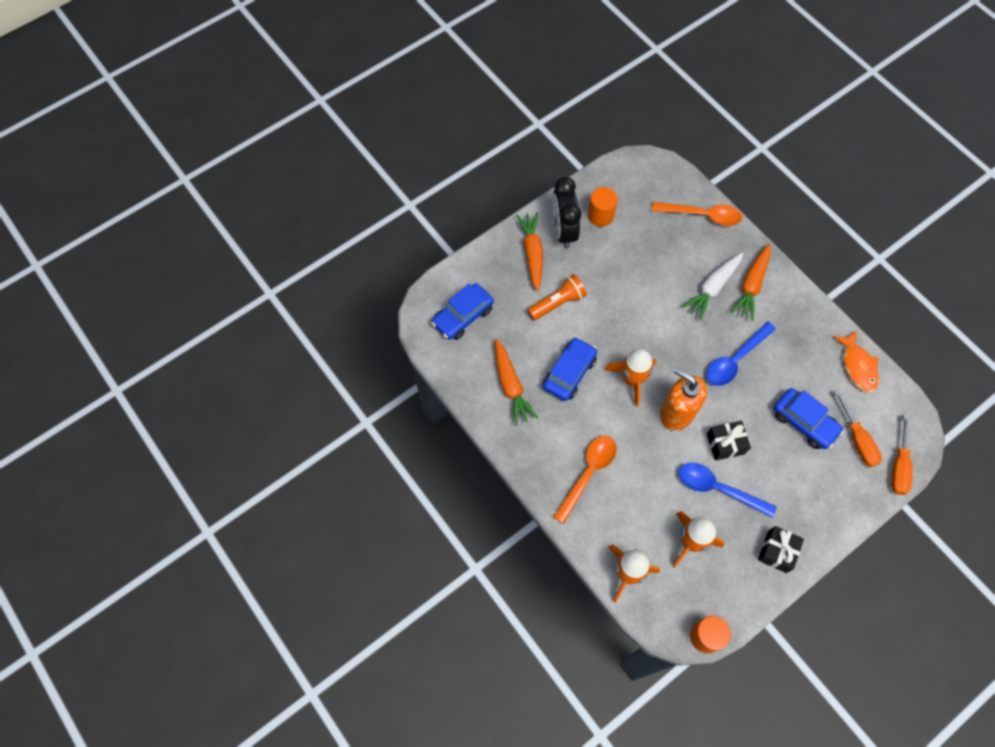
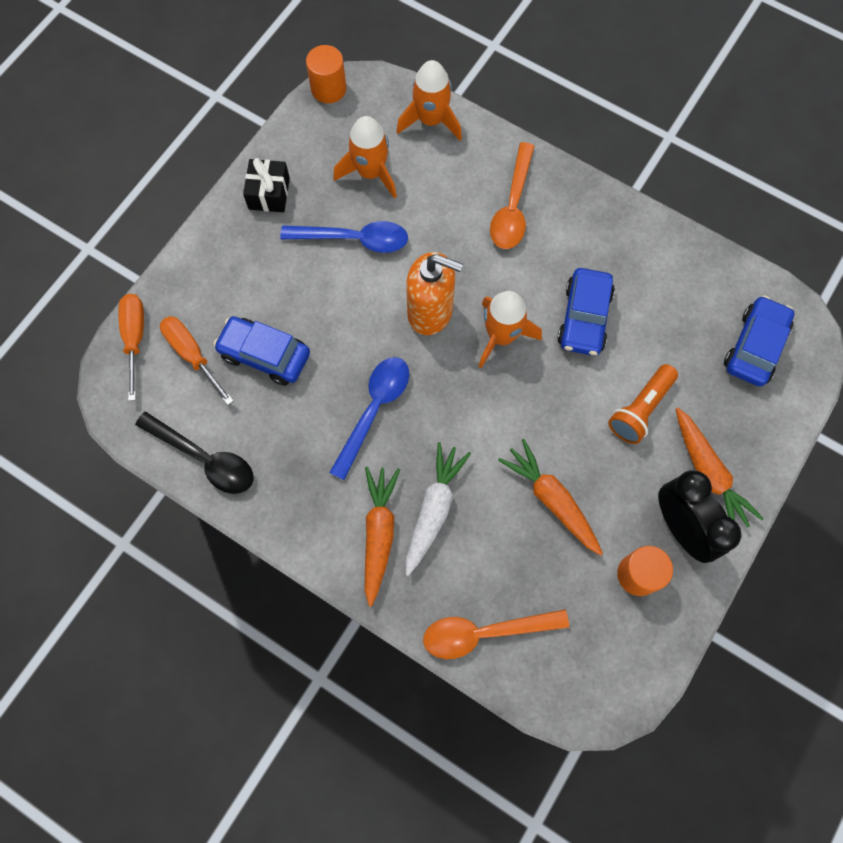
camera: 160 degrees right, 5 degrees up
orange carrot [495,339,538,426] -> orange carrot moved to [498,439,603,556]
black gift [707,421,751,461] -> none
orange fish [833,330,879,392] -> black spoon [135,411,253,494]

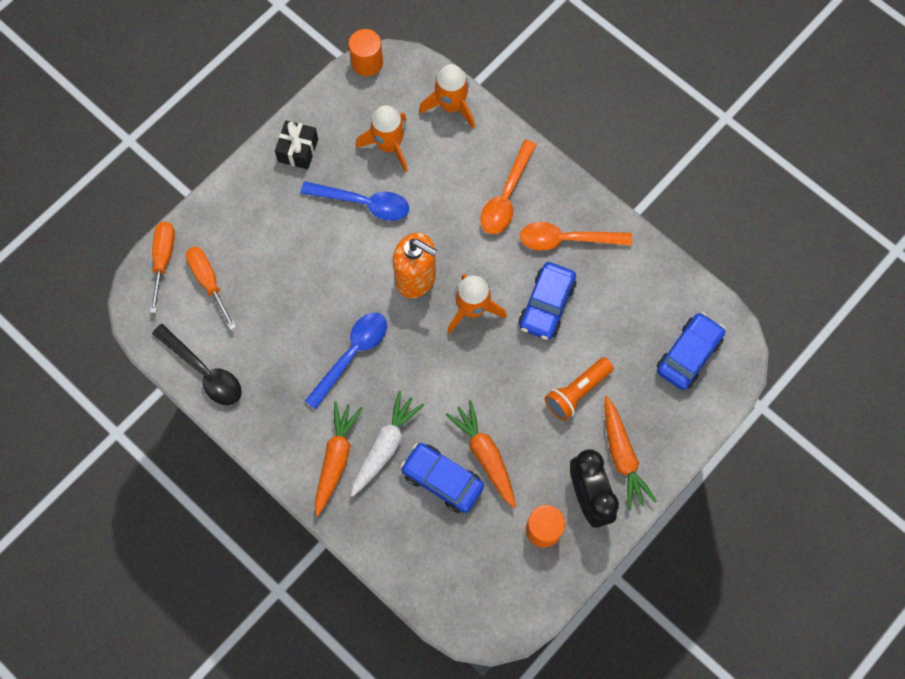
camera: 10 degrees right, 0 degrees up
blue car [213,316,310,386] -> blue car moved to [400,443,484,513]
orange spoon [423,609,569,659] -> orange spoon moved to [520,222,632,251]

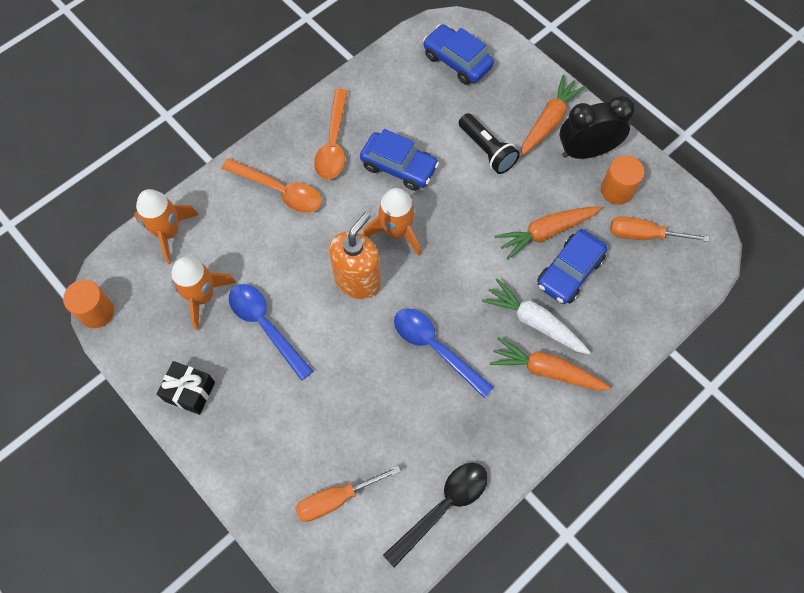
camera: 85 degrees left, 5 degrees down
orange screwdriver [150,222,175,313] -> orange screwdriver moved to [610,216,709,242]
blue spoon [301,181,409,221] -> blue spoon turned 60 degrees counterclockwise [229,284,313,381]
orange flashlight [545,357,614,421] -> black flashlight [459,113,520,174]
orange carrot [605,396,657,510] -> orange carrot turned 45 degrees counterclockwise [520,75,586,156]

